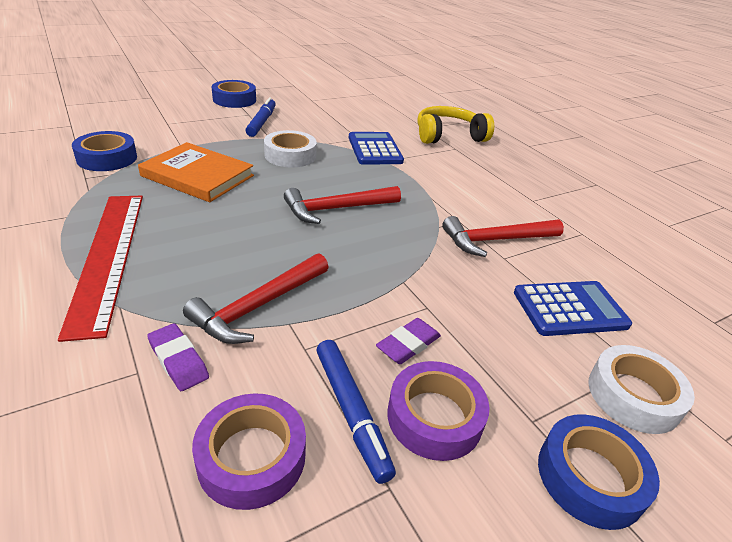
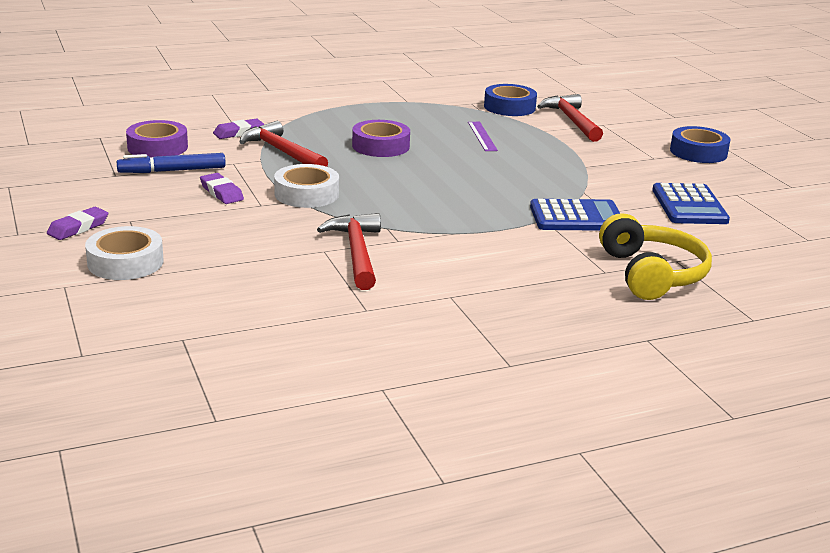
camera: 100 degrees right, 10 degrees down
red ruler [58,196,143,342] -> none
orange book [138,142,254,202] -> purple ruler [468,122,498,151]
blue marker [245,97,276,137] -> none
white tape [264,130,317,167] -> white tape moved to [274,164,339,208]
red hammer [284,186,401,224] -> red hammer moved to [537,94,603,142]
purple tape [388,361,489,461] -> purple tape moved to [352,120,410,157]
blue calculator [514,281,632,336] -> blue calculator moved to [652,183,730,224]
blue tape [538,414,660,530] -> purple eraser [47,207,108,240]

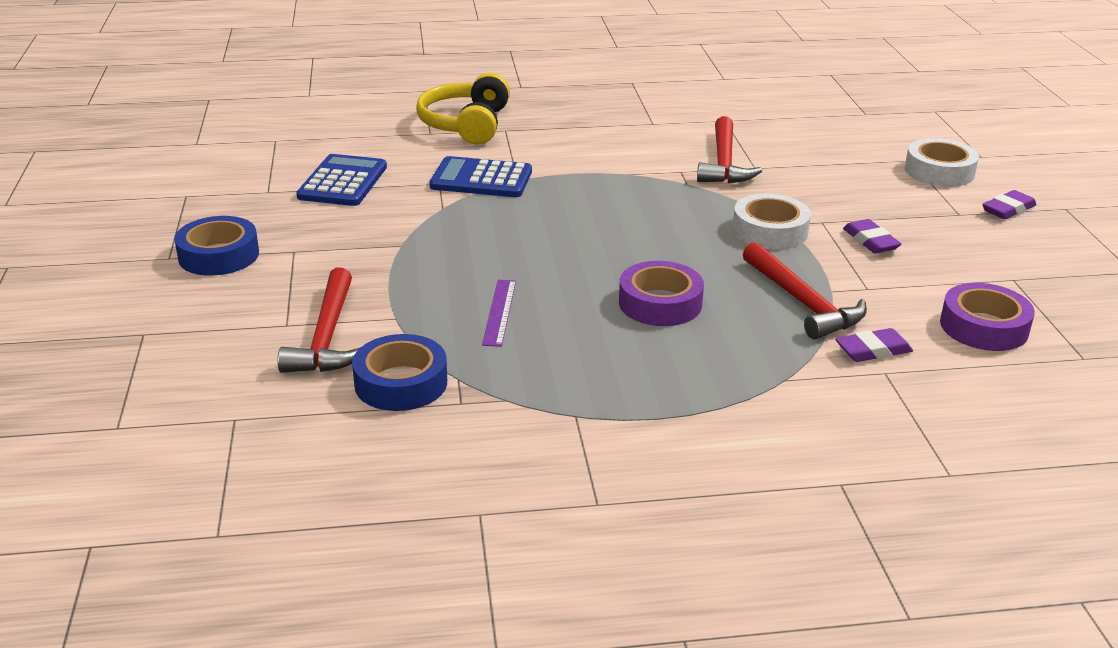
camera: 165 degrees left, 5 degrees up
blue marker [117,153,226,173] -> none

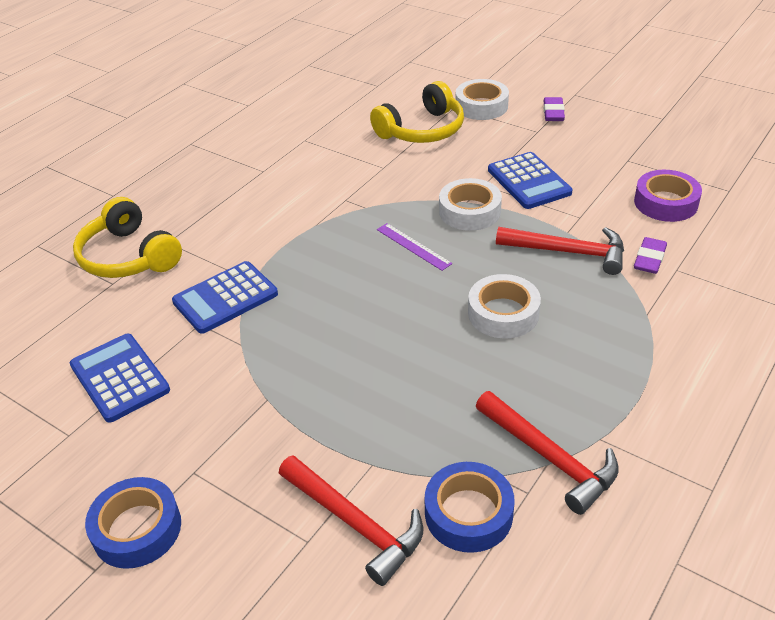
camera: 45 degrees left, 10 degrees up
purple ruler [482,280,516,347] -> purple ruler moved to [377,223,452,271]
purple tape [619,261,704,326] -> white tape [468,274,541,339]
red hammer [697,116,762,183] -> red hammer moved to [476,391,619,515]
purple eraser [843,219,901,253] -> blue calculator [488,152,573,209]
none -> yellow headphones [370,81,464,143]

